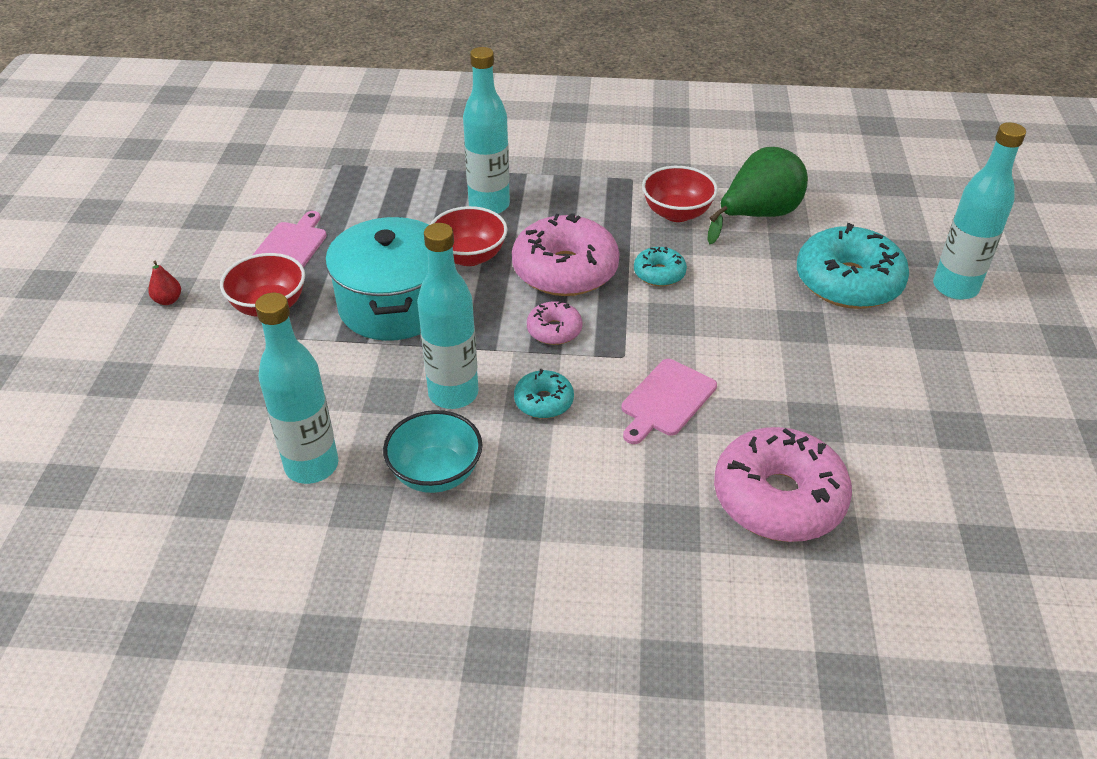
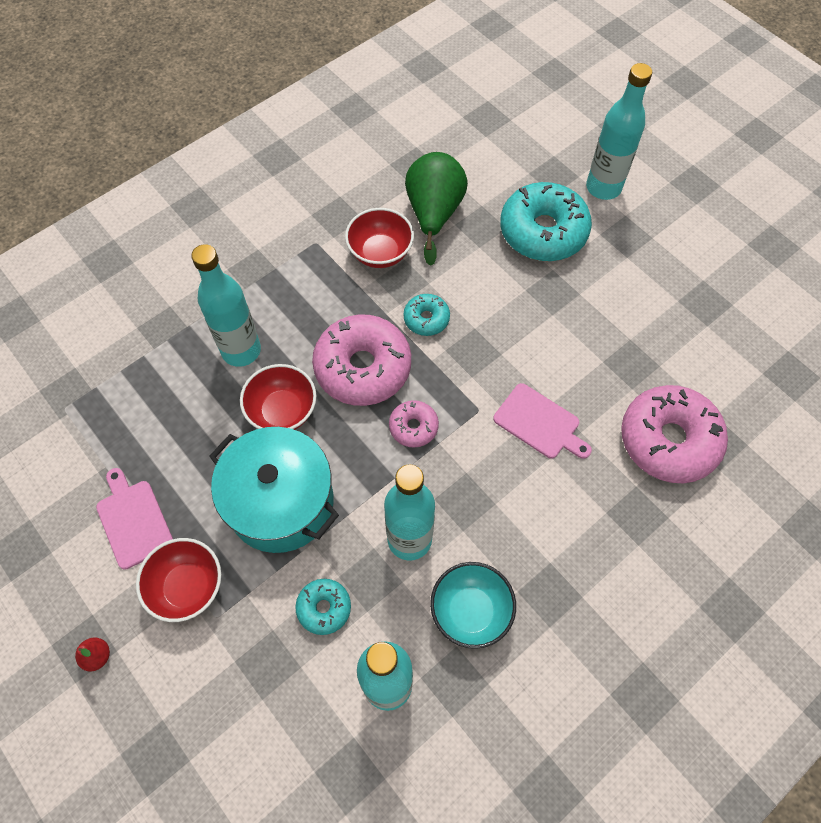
camera: 45 degrees left, 20 degrees up
turquoise donut [514,369,574,419] -> turquoise donut moved to [295,579,351,635]
pink cutting board [621,359,717,444] -> pink cutting board turned 45 degrees counterclockwise [493,383,592,459]

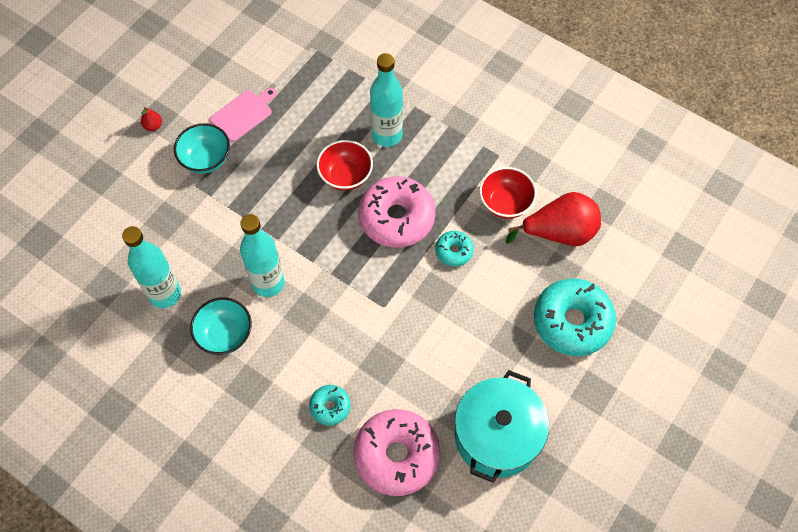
camera: 75 degrees right, 0 degrees up
red bowl [136,538,221,622] -> turquoise bowl [174,123,230,173]
turquoise pot [209,427,339,553] -> turquoise pot moved to [455,370,549,483]
turquoise donut [295,579,351,635] -> turquoise donut moved to [309,385,351,425]
pink donut [389,400,439,448] -> none
green pear [405,152,468,266] -> red pear [506,192,601,246]
pink cutting board [493,383,592,459] -> none
turquoise bottle [586,63,652,200] -> none

